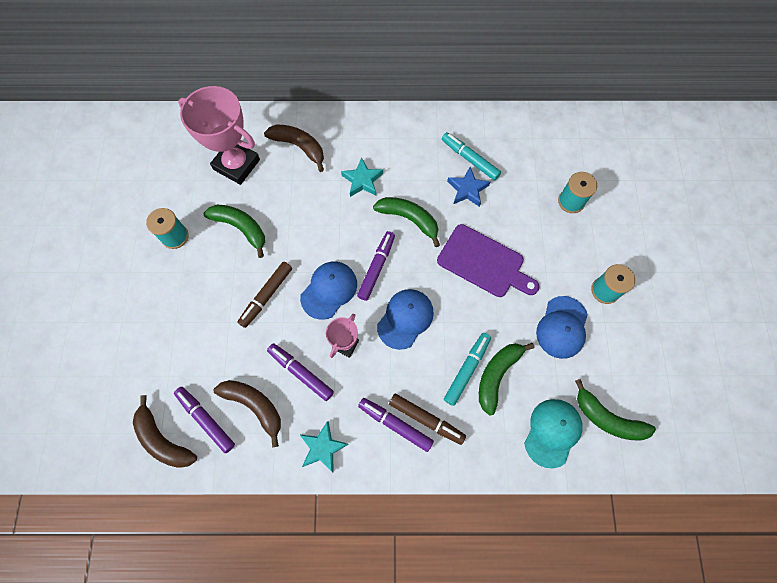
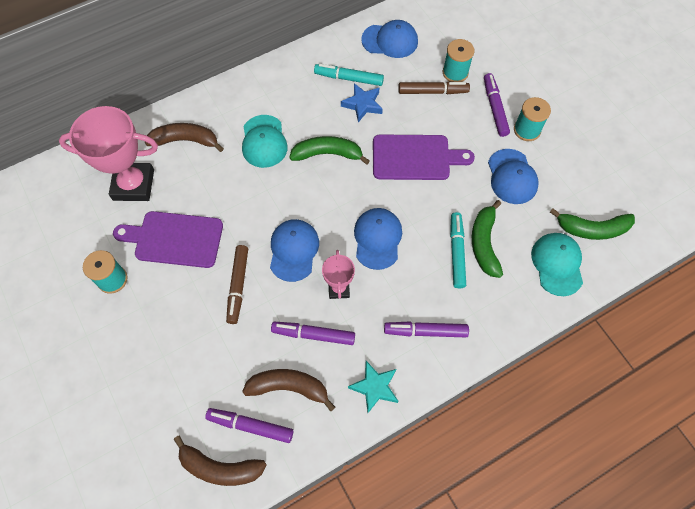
camera: 30 degrees left, 5 degrees down
green banana [203,205,265,258] -> purple cutting board [113,211,223,268]
turquoise star [341,157,383,197] -> turquoise cap [242,115,288,168]
purple marker [357,231,395,301] -> purple marker moved to [484,73,510,137]
brown marker [389,394,466,445] -> brown marker moved to [398,81,470,94]
none -> blue cap [361,20,418,58]

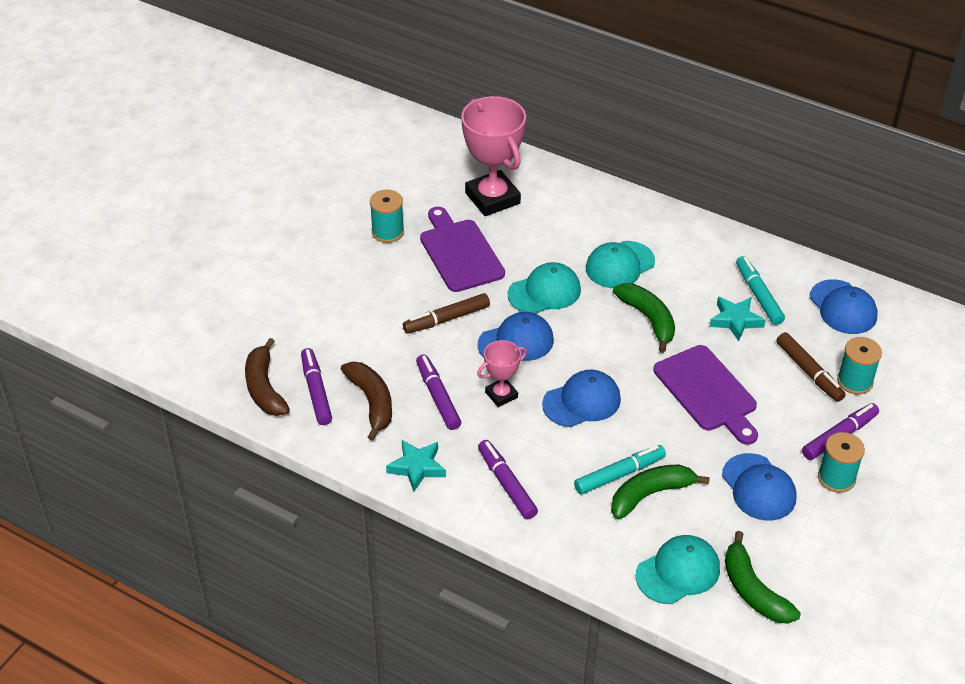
camera: 60 degrees right, 20 degrees down
brown banana [145,123,224,152] -> none
blue star [341,83,383,123] -> turquoise star [709,297,766,341]
blue cap [488,149,539,204] -> blue cap turned 75 degrees counterclockwise [722,453,797,521]
none -> turquoise cap [508,262,581,314]

